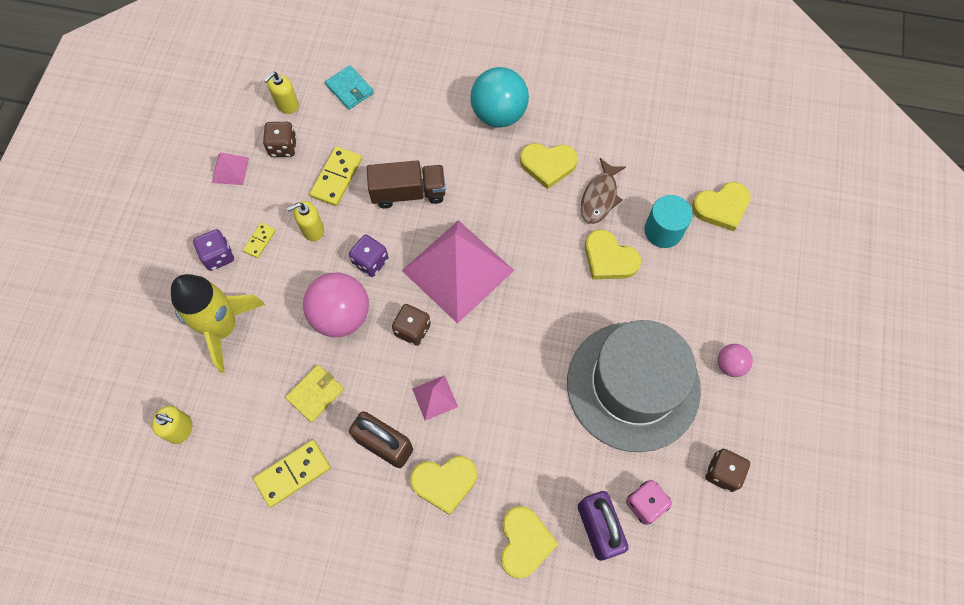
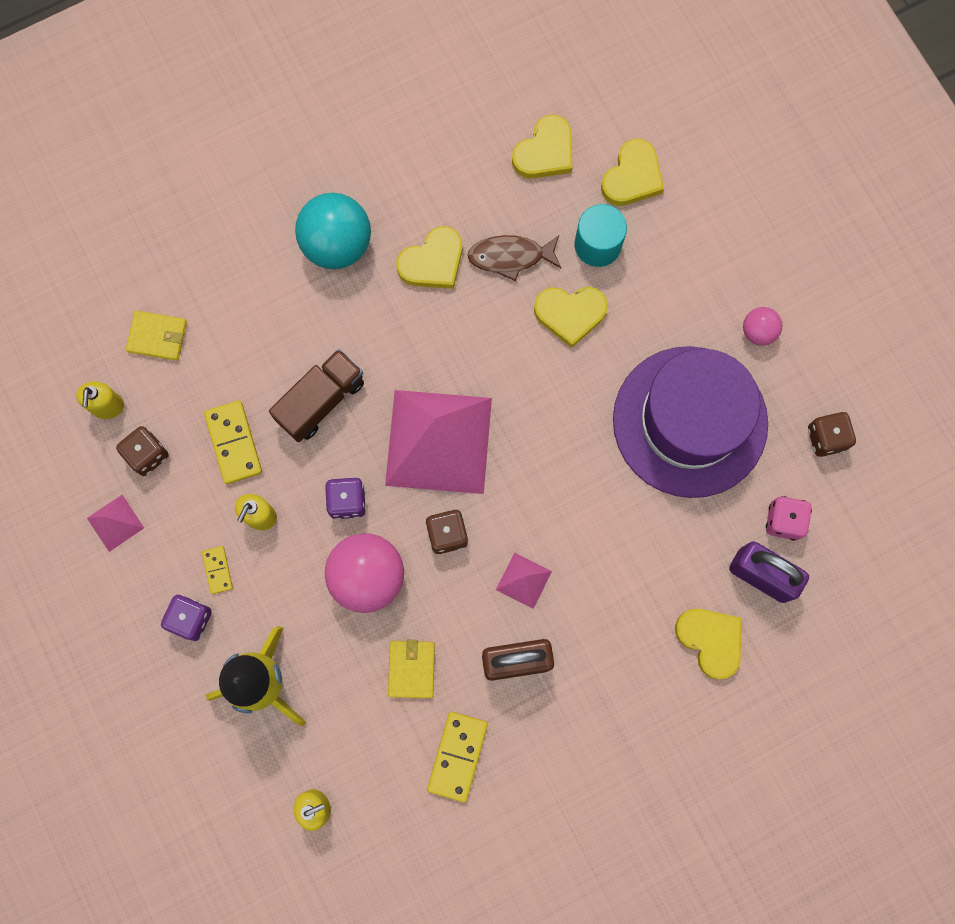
camera: 40 degrees left, 10 degrees up
turquoise wallet [325,65,374,110] -> yellow wallet [126,311,187,361]
yellow heart [410,456,477,515] -> yellow heart moved to [512,115,572,179]
grey hat [567,320,701,452] -> purple hat [613,346,768,498]
brown fish [581,158,626,224] -> brown fish turned 105 degrees clockwise [467,235,561,281]

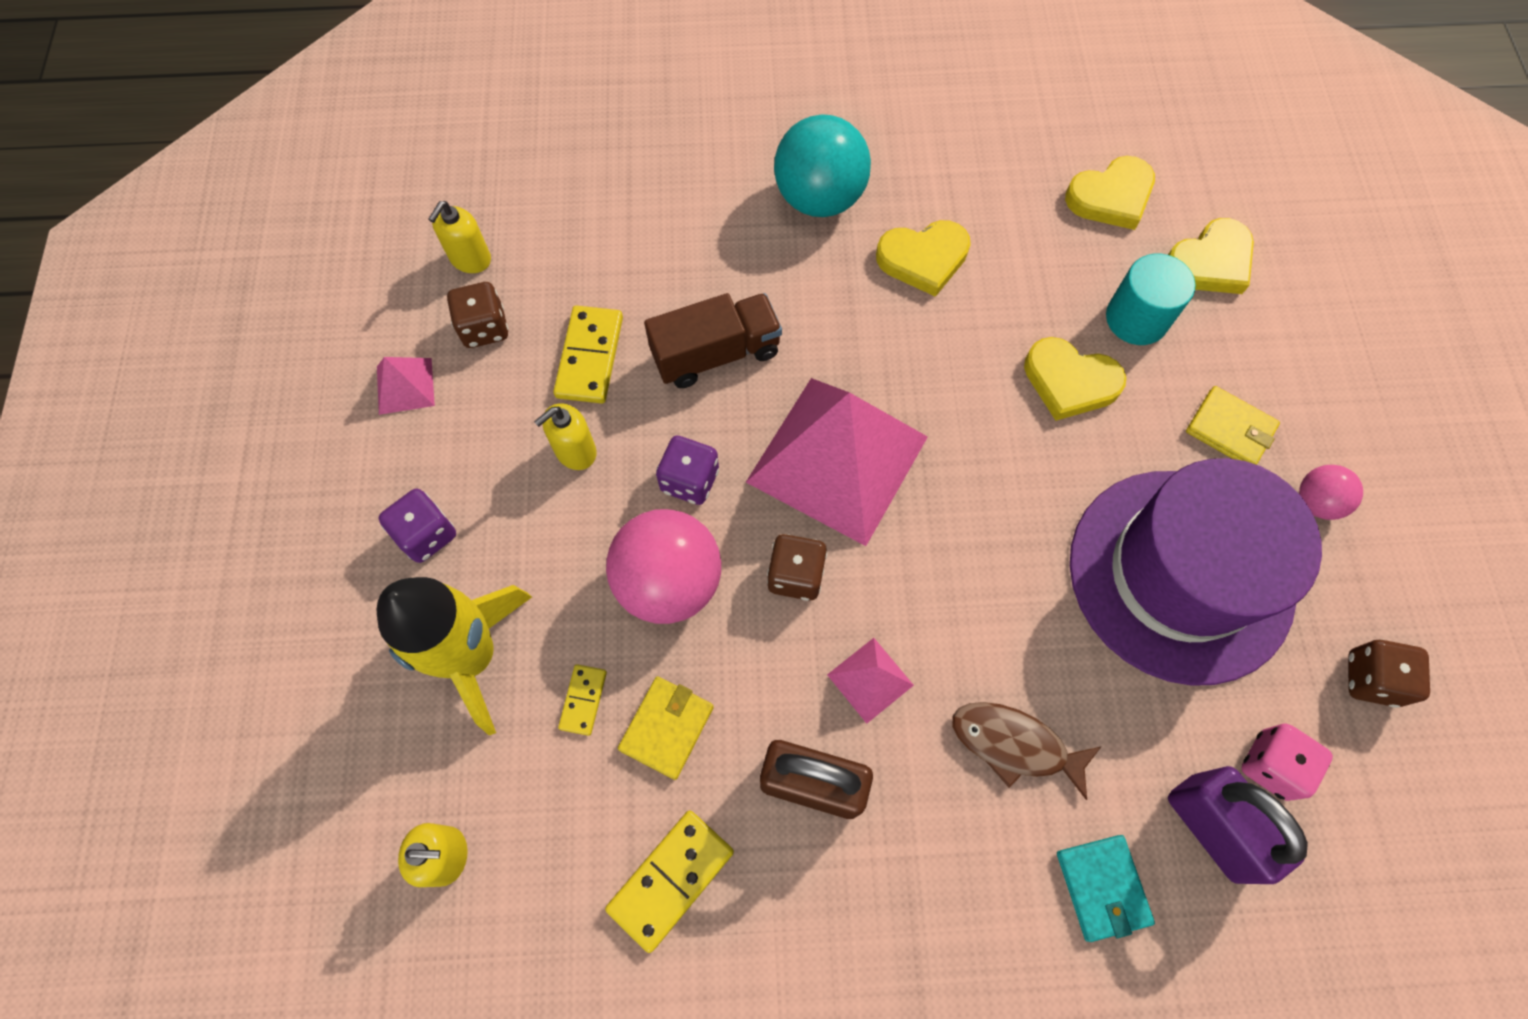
camera: 25 degrees right, 10 degrees down
yellow wallet [126,311,187,361] -> yellow wallet moved to [1186,386,1280,465]
yellow domino [202,546,233,594] -> yellow domino moved to [558,664,607,736]
brown fish [467,235,561,281] -> brown fish moved to [952,702,1102,800]
yellow heart [675,609,742,679] -> turquoise wallet [1057,835,1155,942]

